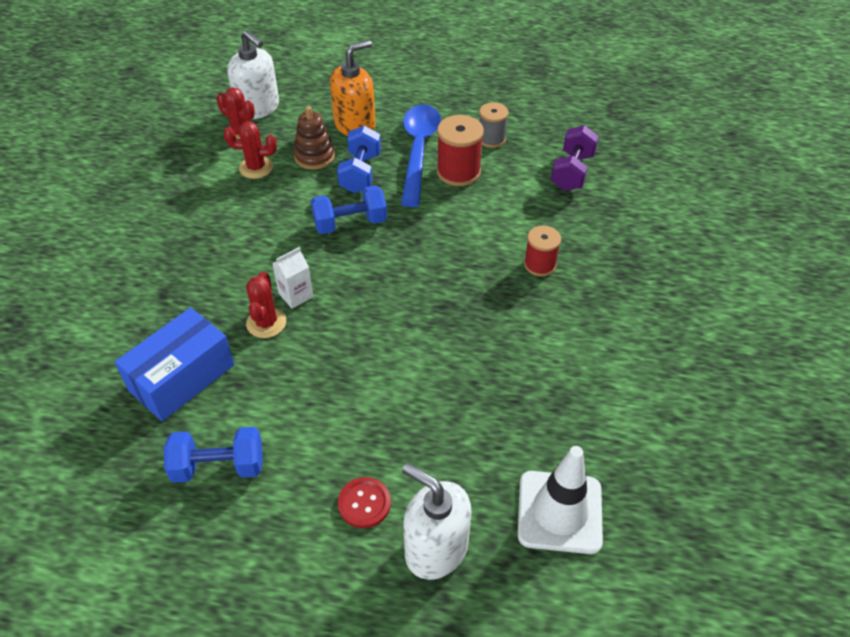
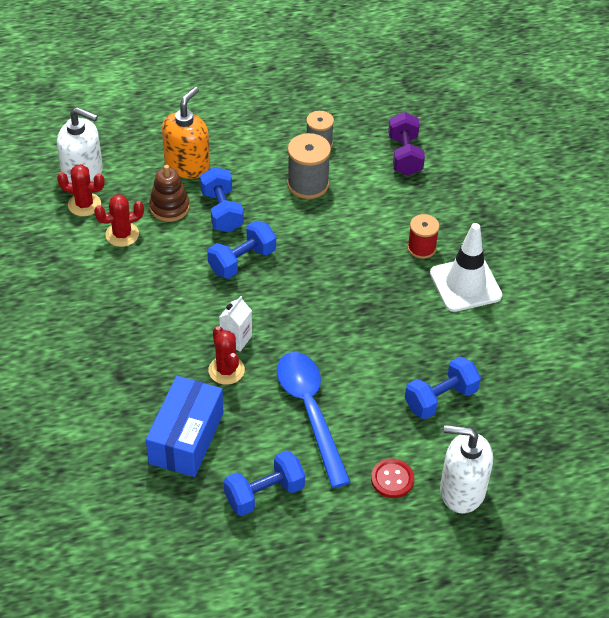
camera: 25 degrees left, 0 degrees up
blue spoon [401,104,441,207] -> blue spoon moved to [277,352,351,488]
red spool [437,115,484,186] -> grey spool [287,133,331,199]
white traffic cone [518,446,603,554] -> white traffic cone moved to [430,223,502,312]
none -> blue dumbbell [405,356,481,419]

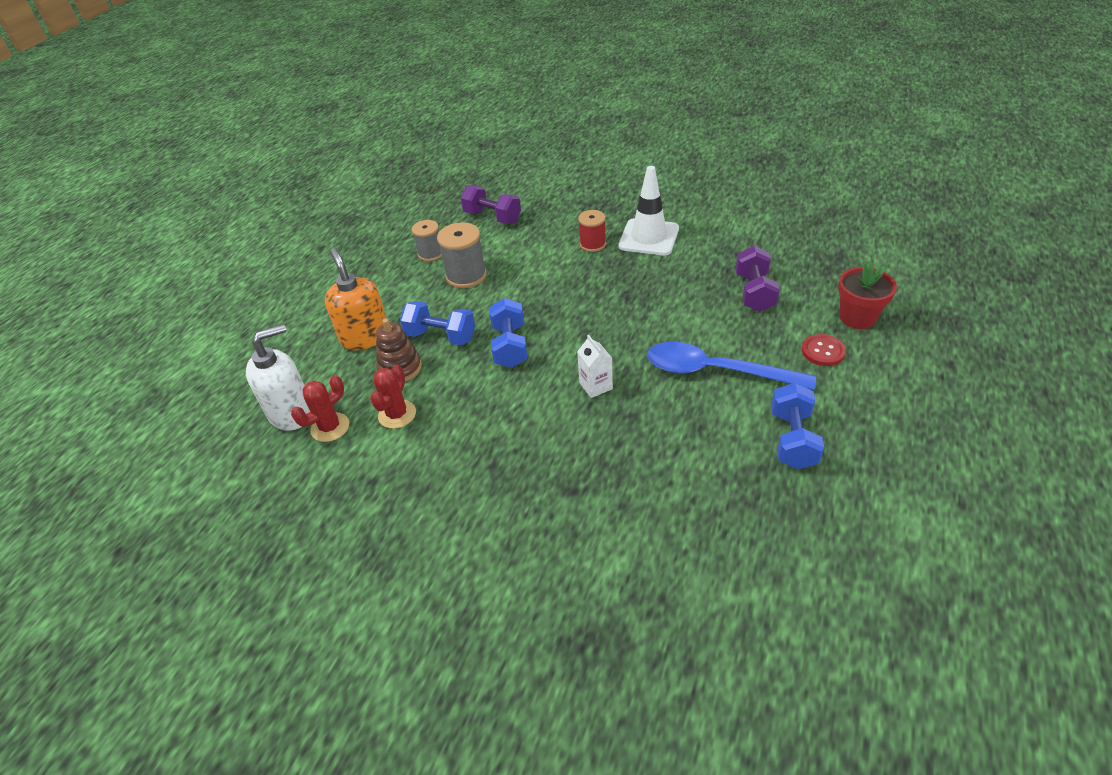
camera: 50 degrees left, 5 degrees down
blue box [146,376,223,477] -> none
red cactus [208,326,245,385] -> none
blue dumbbell [405,356,481,419] -> purple dumbbell [735,246,780,312]
white soap dispenser [440,425,493,514] -> red flower pot [838,261,897,329]

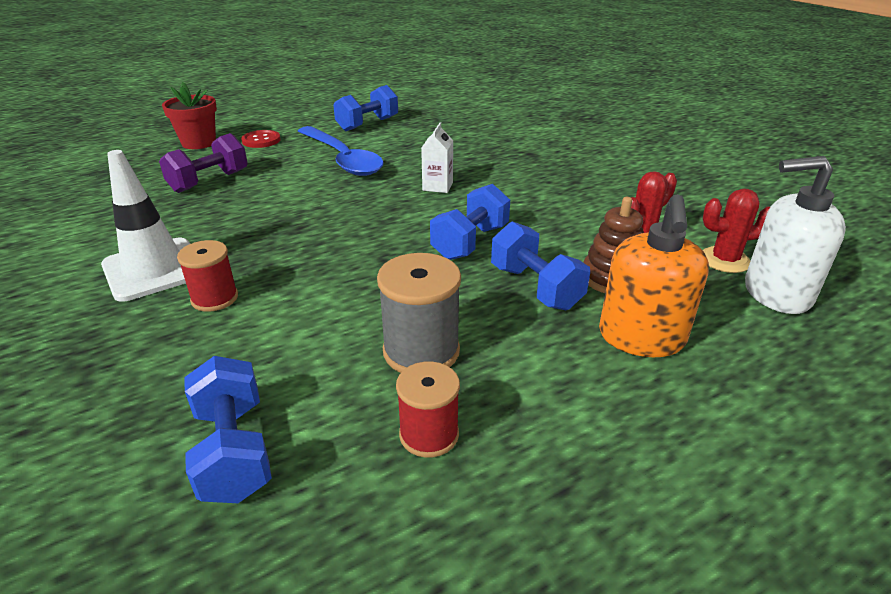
camera: 145 degrees left, 10 degrees down
grey spool [412,220,442,261] -> red spool [396,362,460,458]
purple dumbbell [461,185,521,224] -> blue dumbbell [185,356,272,503]

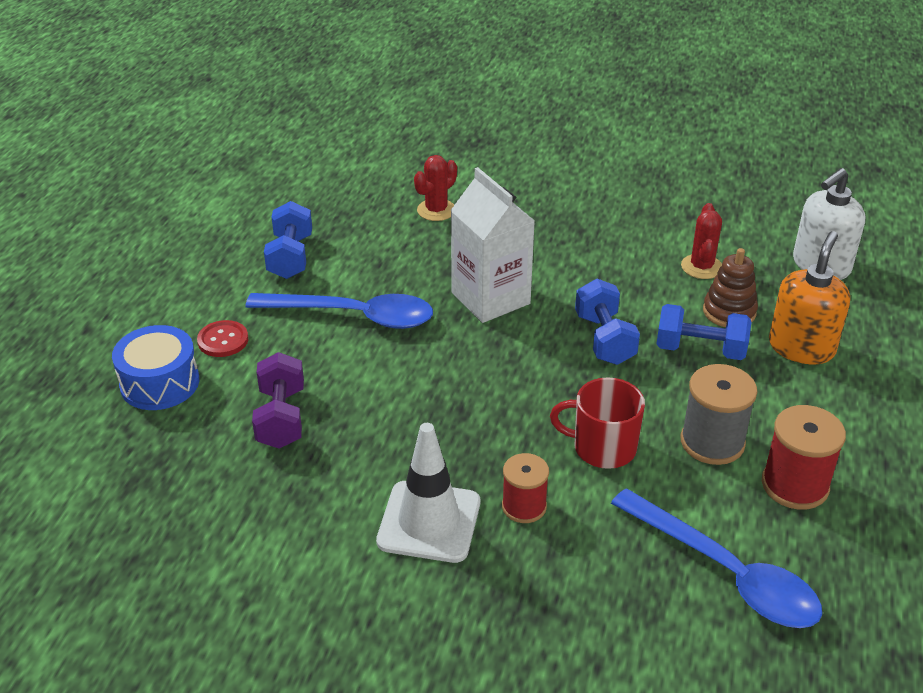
camera: 45 degrees left, 5 degrees up
red flower pot [162,82,217,149] -> blue drum [112,325,199,410]
blue dumbbell [185,356,272,503] -> blue spoon [611,488,822,628]
red spool [396,362,460,458] -> red spool [762,405,846,510], size x1.51
white carton [421,123,453,193] -> white carton [451,167,535,323], size x2.05
orange soap dispenser [599,194,709,357] -> orange soap dispenser turned 120 degrees counterclockwise [769,231,850,364]
red cactus [703,188,770,273] -> red cactus moved to [414,155,457,221]
none -> red mug [550,377,645,469]

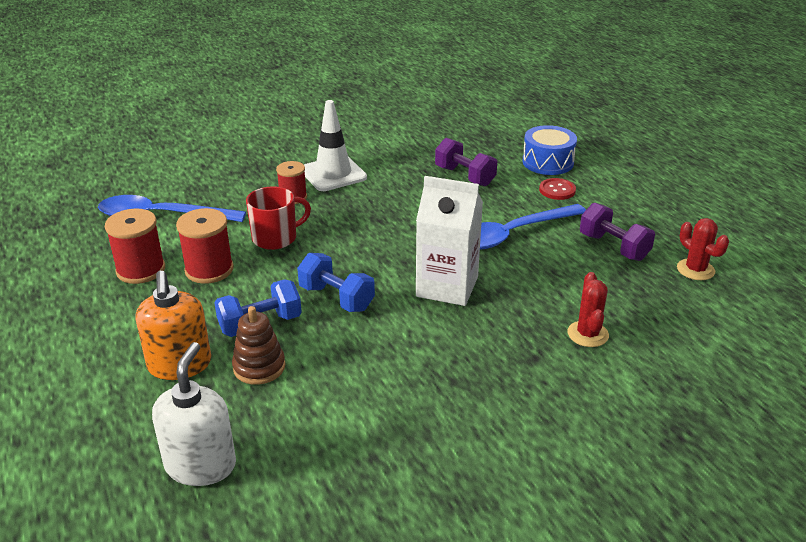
camera: 140 degrees right, 5 degrees down
blue dumbbell [264,201,312,279] -> purple dumbbell [580,203,655,261]
grey spool [680,364,757,465] -> red spool [176,208,234,284]
red cactus [681,203,722,279] -> red cactus moved to [677,218,729,280]

